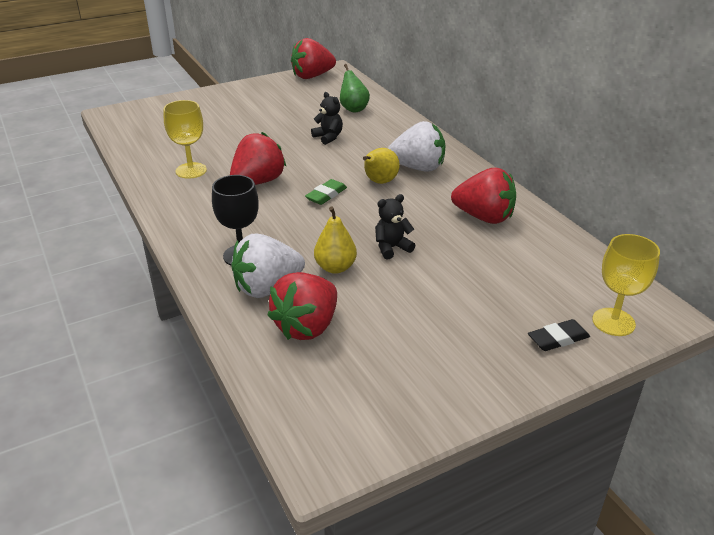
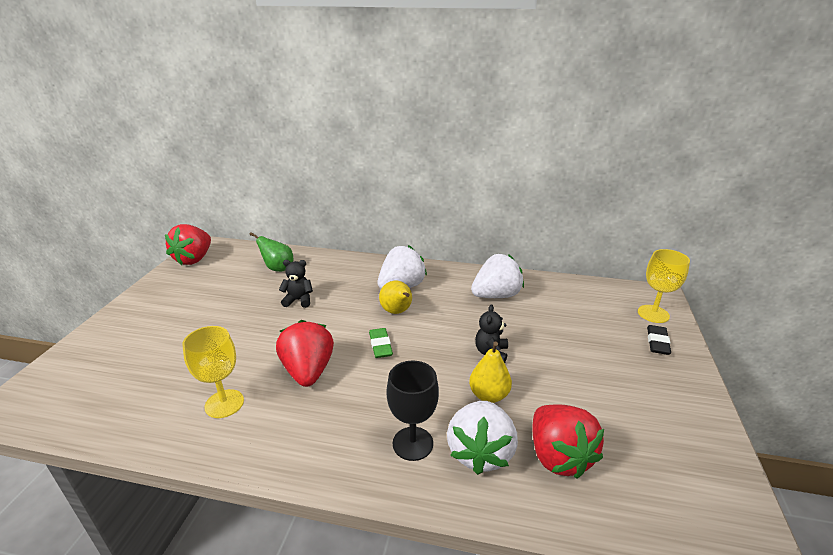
camera: 50 degrees left, 5 degrees down
red strawberry [451,168,516,224] -> white strawberry [471,254,524,298]

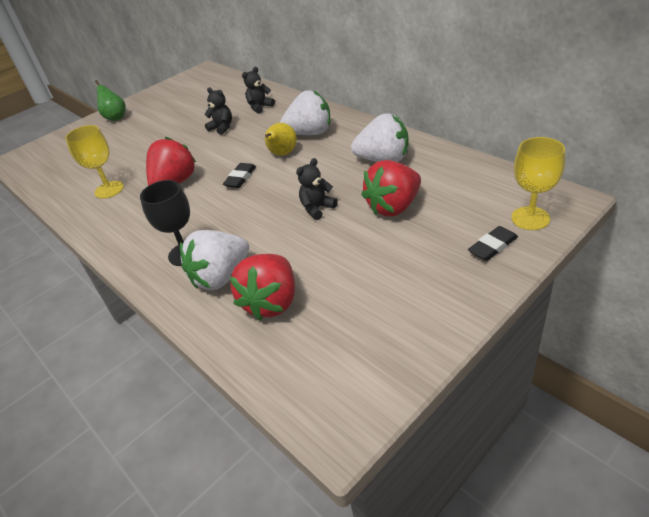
camera: 40 degrees right, 10 degrees up
red strawberry [165,224,211,265] -> red strawberry moved to [361,160,421,216]
green pear [250,232,294,272] -> green pear moved to [95,80,126,121]
green eraser [369,328,393,358] -> black eraser [223,163,256,188]
yellow pear [469,341,512,403] -> none
none -> black teddy bear [242,67,275,114]

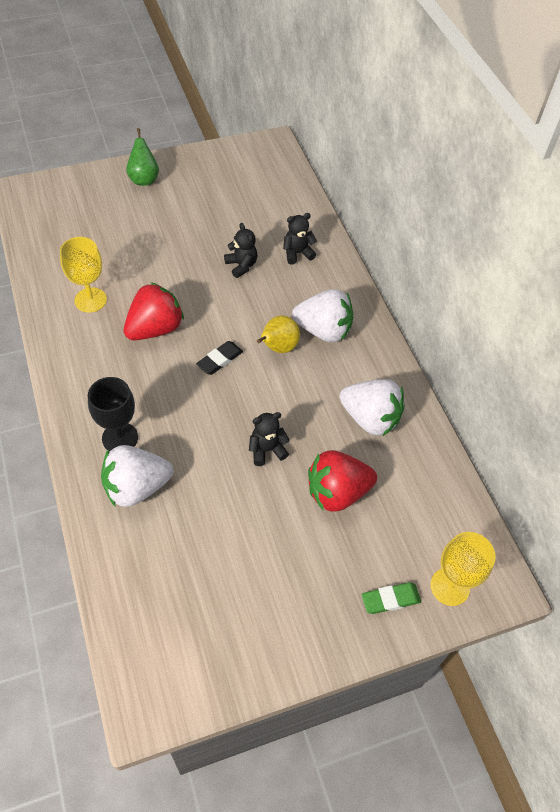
camera: 15 degrees right, 15 degrees up
red strawberry [230,254,295,320] -> none
black eraser [468,226,518,261] -> green eraser [362,582,421,614]

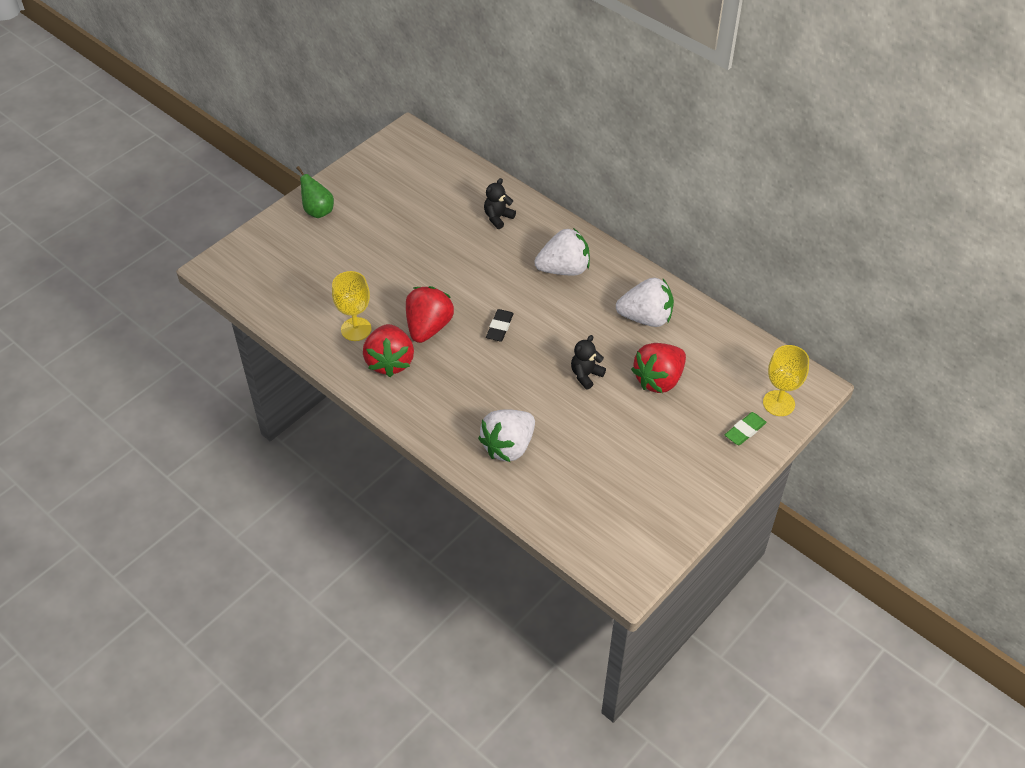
camera: 25 degrees left, 5 degrees down
black goblet [88,377,138,452] -> none
black teddy bear [224,223,257,278] -> none
yellow pear [257,316,300,353] -> none
none -> red strawberry [363,324,414,377]

